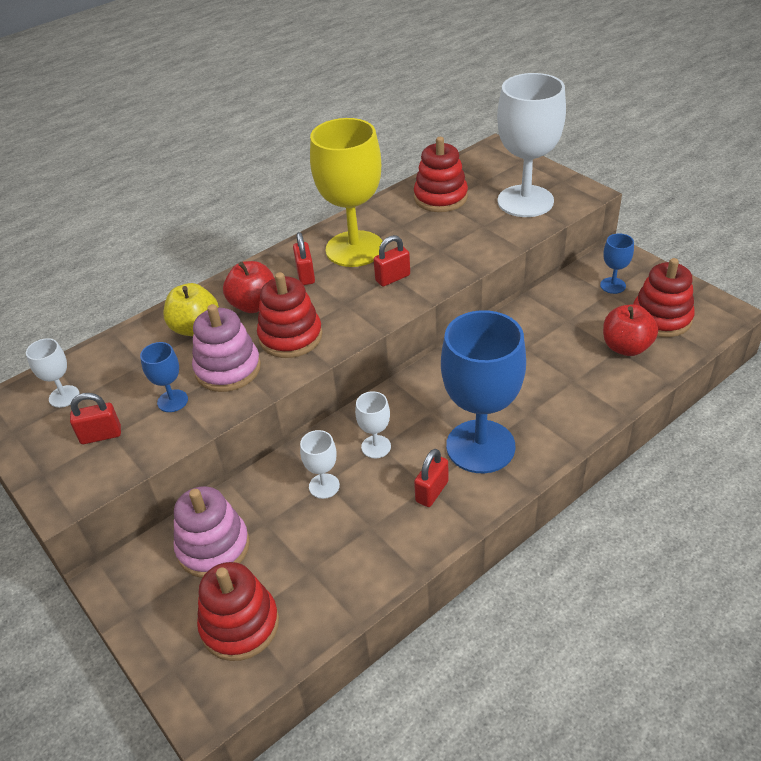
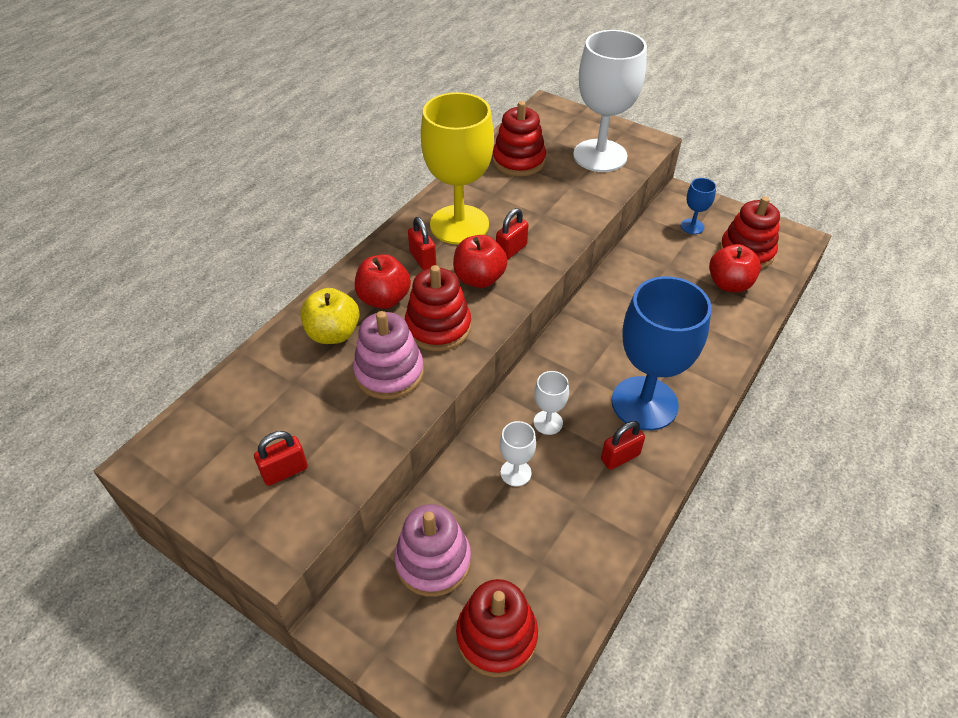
camera: 20 degrees left, 5 degrees up
white goblet [26,338,79,408] -> none
blue goblet [140,342,188,412] -> none
red padlock [414,449,449,507] -> red padlock turned 45 degrees clockwise [601,421,645,470]
none -> red apple [453,235,508,288]

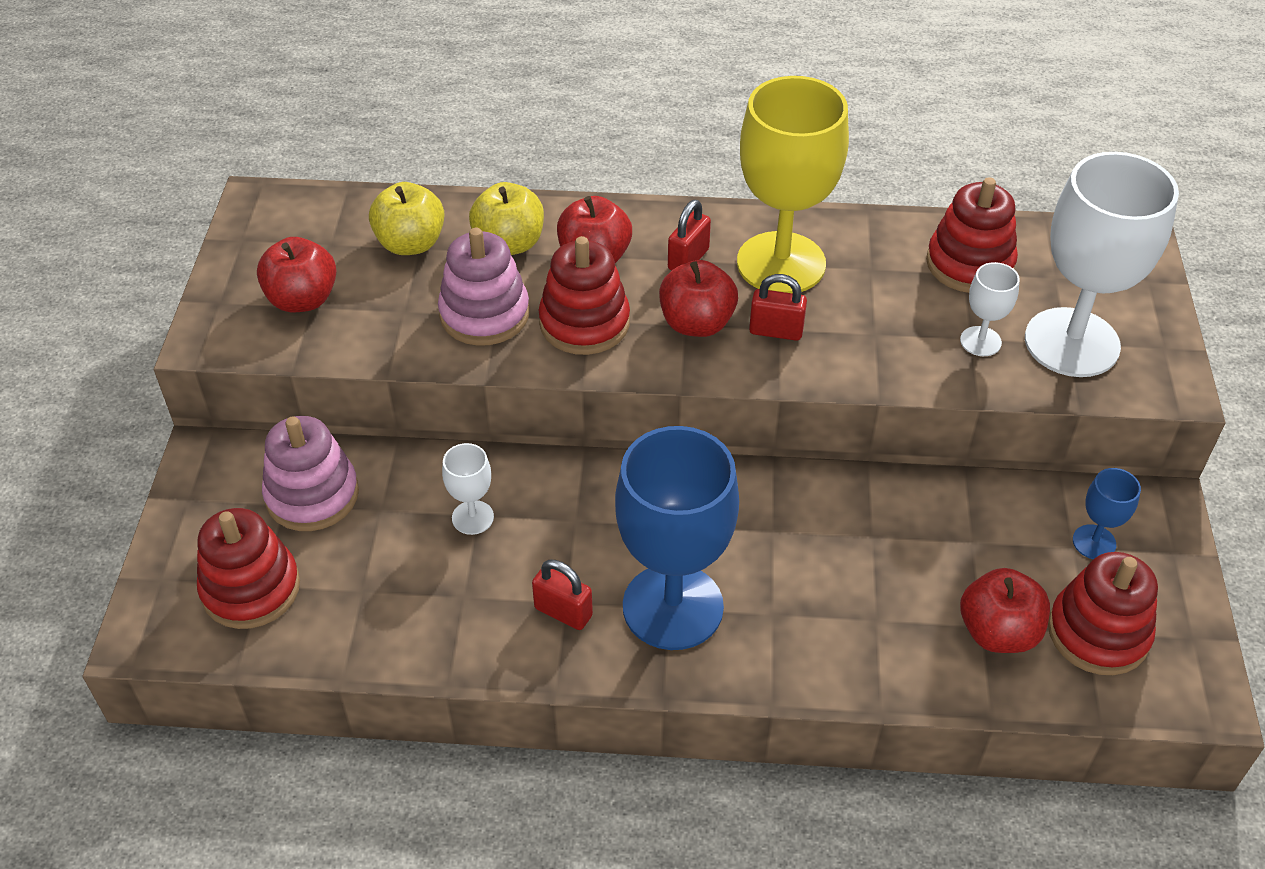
camera: 60 degrees right, 0 degrees up
red padlock [254,431,308,486] -> red apple [257,237,336,312]
white goblet [534,371,569,435] -> white goblet moved to [960,262,1020,356]
none -> yellow apple [369,182,445,255]

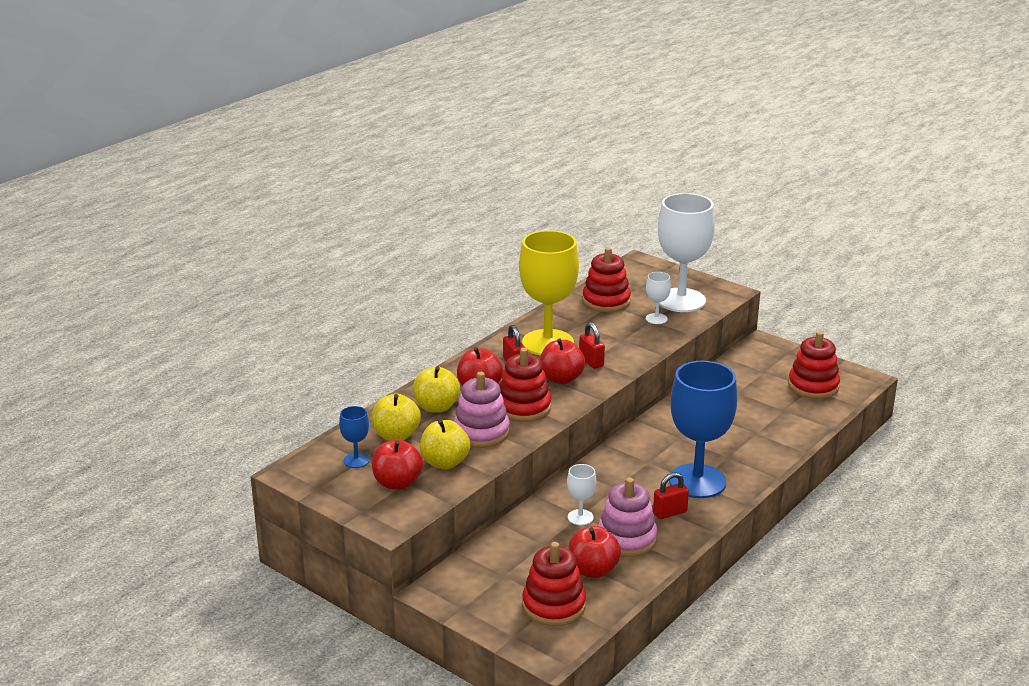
camera: 55 degrees left, 20 degrees down
pink stacking toy [262,416,359,531] -> pink stacking toy moved to [598,478,658,557]
red padlock [749,274,807,341] -> red padlock turned 75 degrees counterclockwise [579,322,605,369]
red apple [960,568,1050,653] -> red apple moved to [568,526,621,578]
blue goblet [1073,468,1141,559] -> blue goblet moved to [339,406,370,468]
none -> yellow apple [420,420,470,469]

